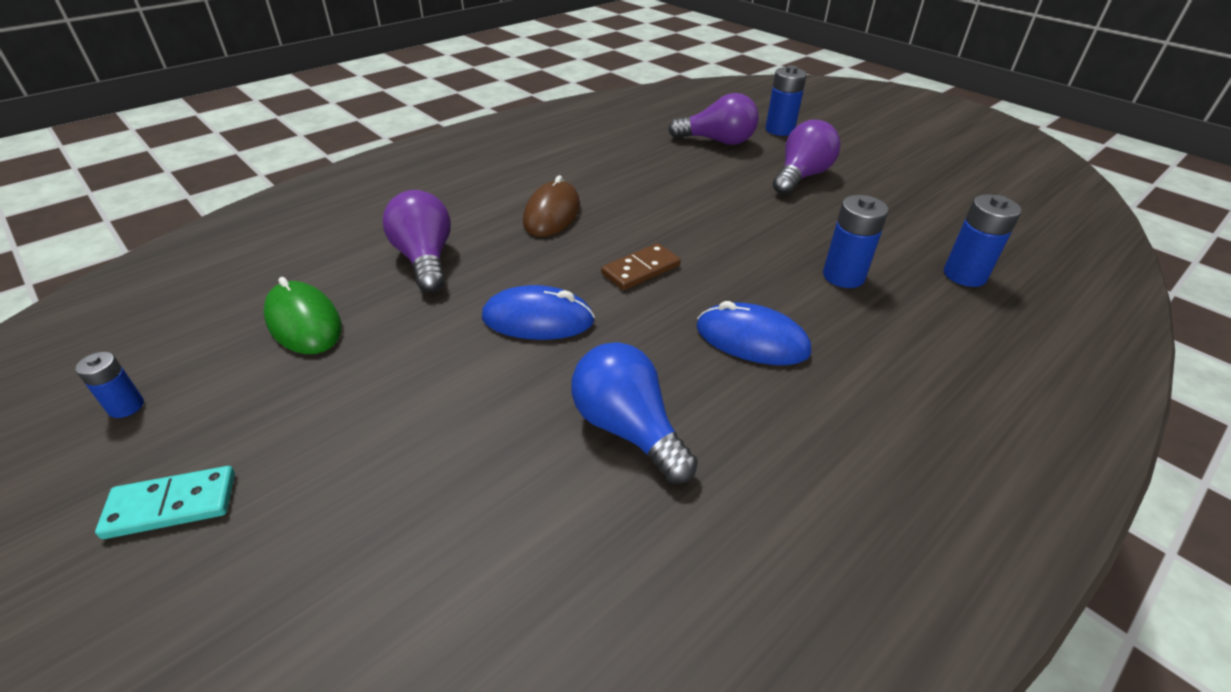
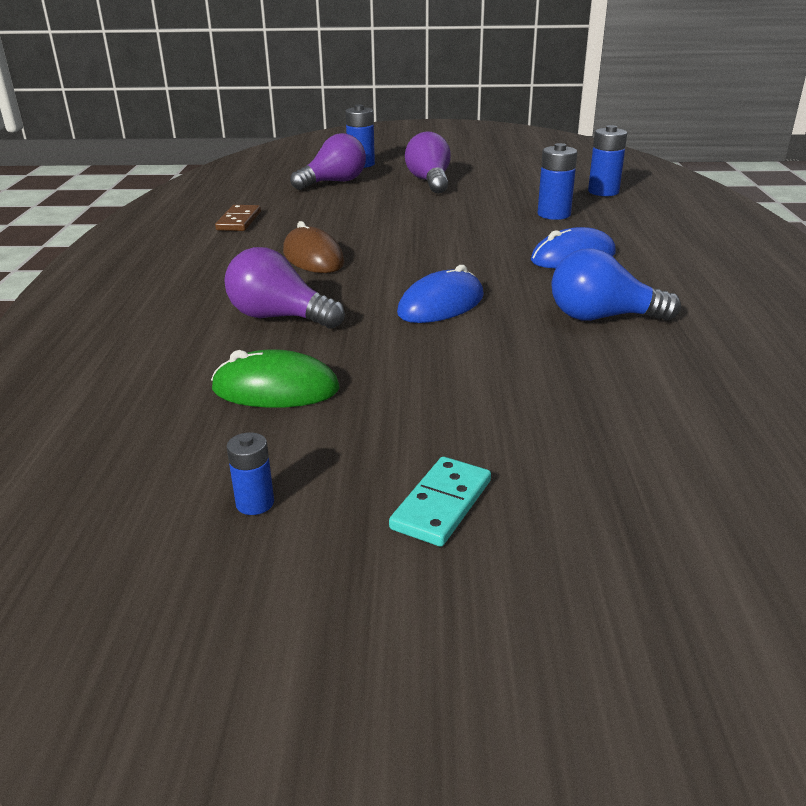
camera: 45 degrees left, 10 degrees down
brown domino [601,243,681,290] -> brown domino moved to [215,205,261,231]

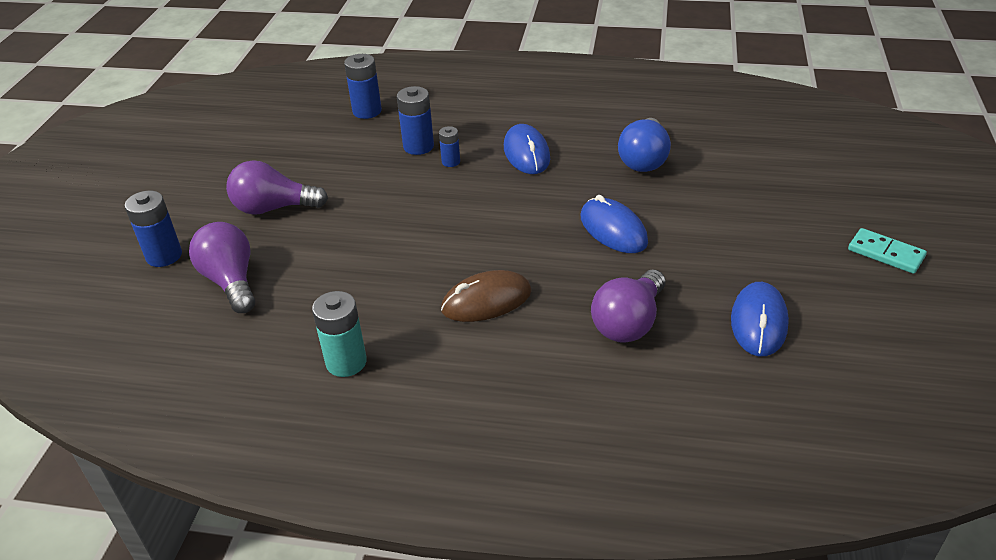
camera: 80 degrees left, 10 degrees up
green mouse [211,349,340,408] -> blue mouse [731,282,789,357]
brown domino [215,205,261,231] -> turquoise battery [312,291,367,377]
blue battery [226,432,274,515] -> blue battery moved to [439,126,460,167]

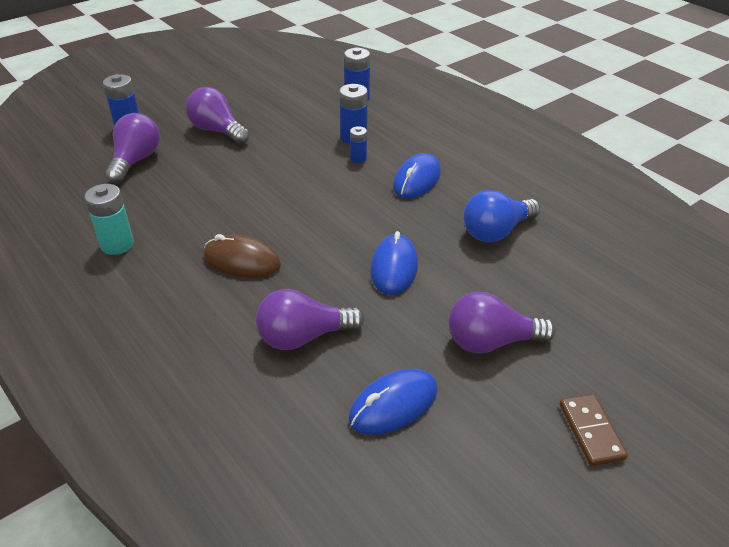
camera: 40 degrees right, 0 degrees up
turquoise domino [848,228,927,274] -> brown domino [560,394,628,466]
none -> purple light bulb [448,292,556,354]

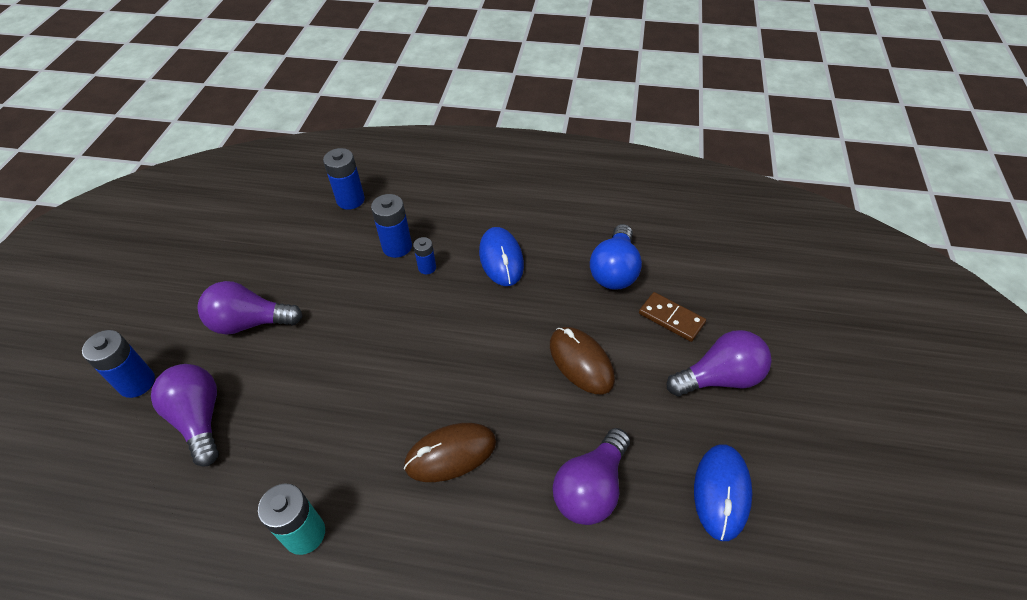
camera: 40 degrees left, 10 degrees up
blue mouse [370,231,418,295] -> brown mouse [550,327,615,394]
purple light bulb [448,292,556,354] -> purple light bulb turned 150 degrees counterclockwise [667,330,772,396]
brown domino [560,394,628,466] -> brown domino moved to [639,292,706,342]

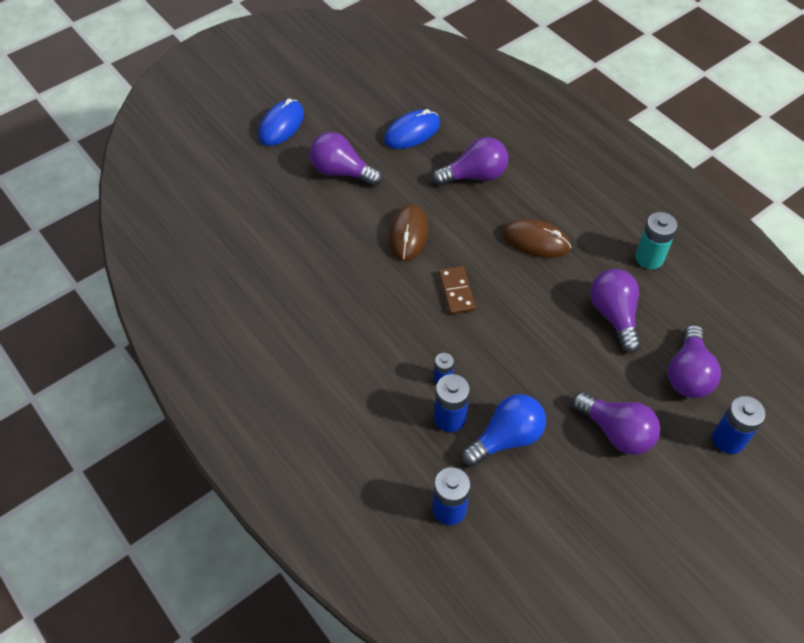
camera: 140 degrees left, 5 degrees up
blue mouse [479,227,524,286] -> blue mouse moved to [258,98,304,146]
blue light bulb [590,224,642,290] -> blue light bulb moved to [462,394,546,467]
brown domino [639,292,706,342] -> brown domino moved to [439,266,476,315]
none -> purple light bulb [590,269,641,353]

